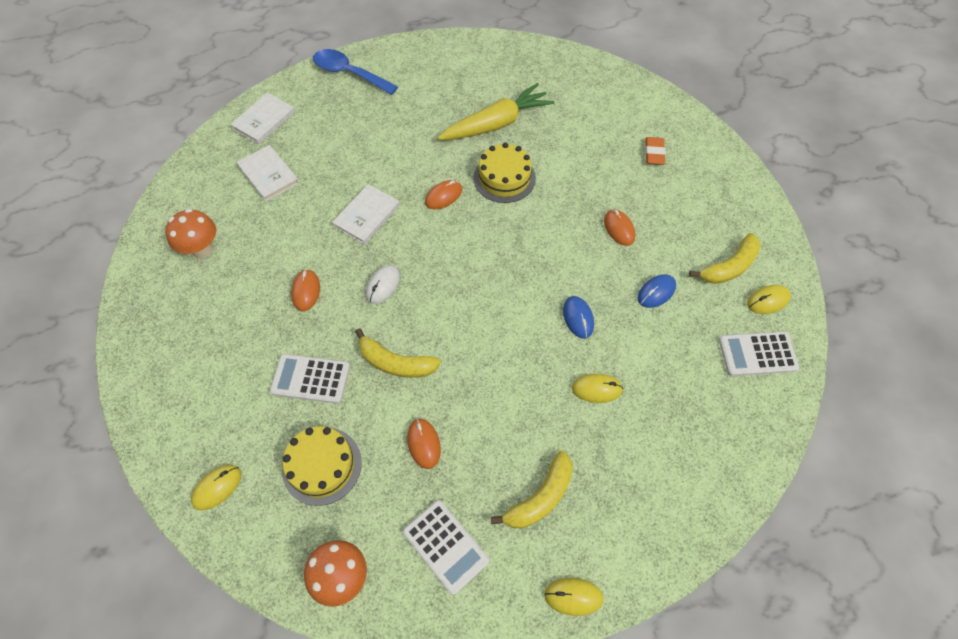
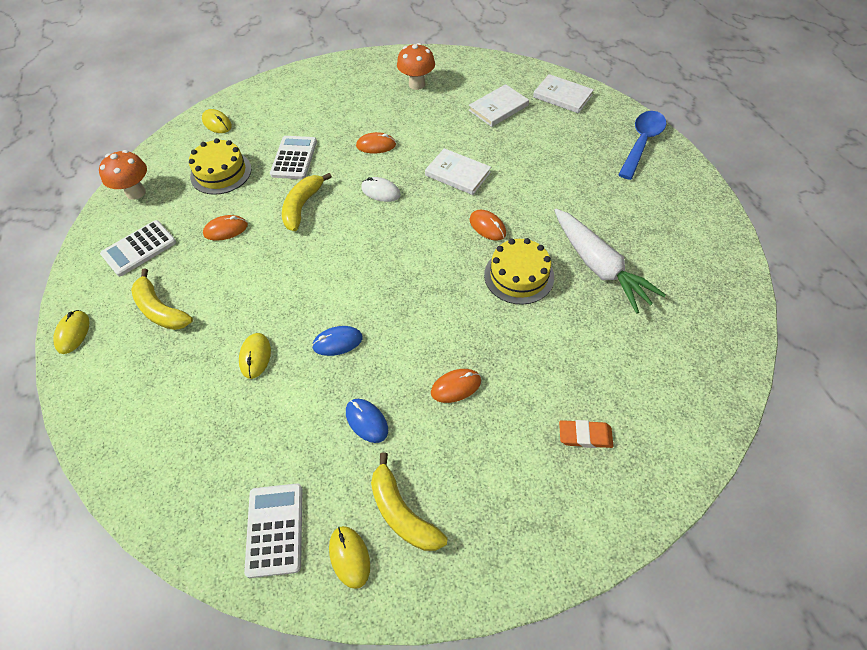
camera: 90 degrees right, 5 degrees down
yellow carrot [438,83,554,140] -> white carrot [554,209,666,314]

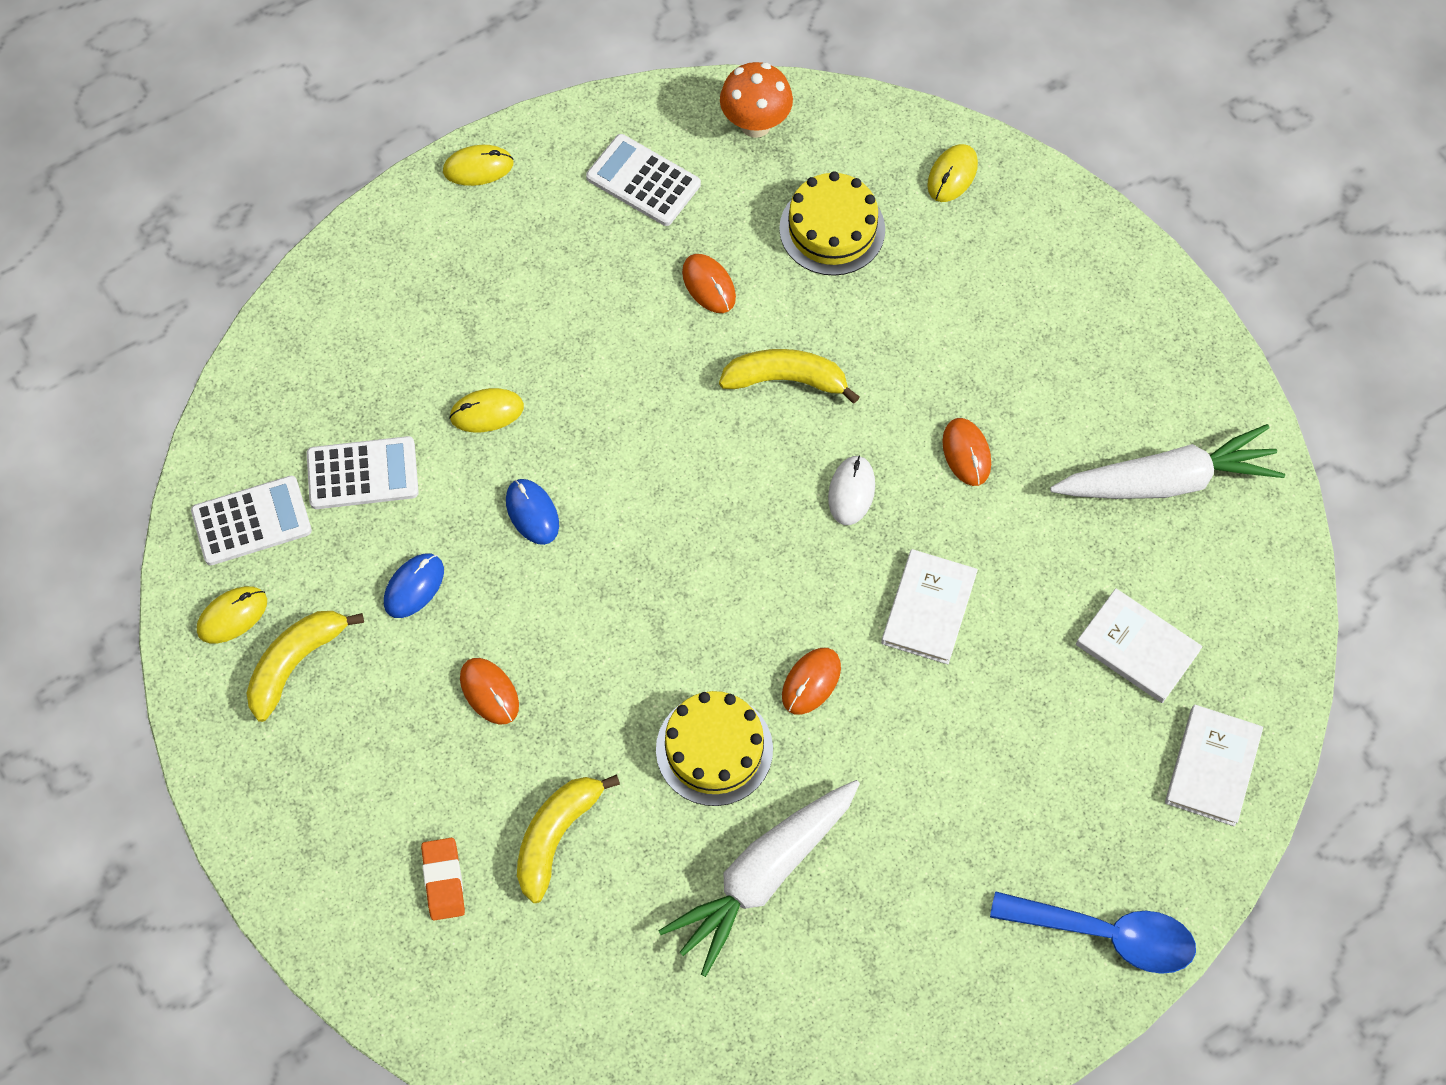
camera: 75 degrees right, 10 degrees up
yellow banana [131,268,193,330] -> yellow banana moved to [517,775,620,903]
white calculator [270,136,317,179] -> white calculator moved to [307,436,419,509]
orange mushroom [397,43,435,90] -> white carrot [1050,424,1285,499]

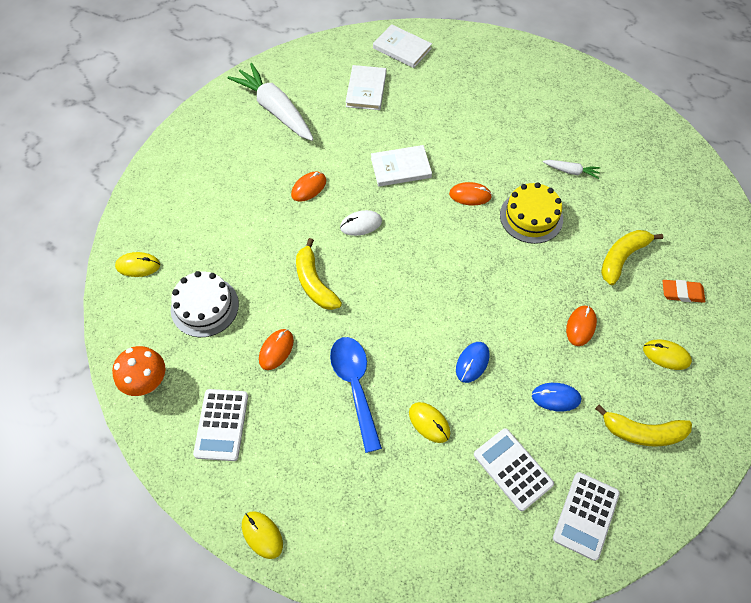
camera: 120 degrees left, 5 degrees down
white calculator [191,476,312,565] -> white calculator turned 105 degrees counterclockwise [553,472,620,561]
yellow mouse [197,586,267,643] -> yellow mouse moved to [643,340,692,370]
orange eraser [421,838,465,921] -> orange eraser turned 45 degrees clockwise [662,280,705,303]
yellow banana [517,775,620,903] -> yellow banana turned 135 degrees clockwise [601,230,663,285]
white carrot [658,780,860,977] -> white carrot [543,160,601,179], size x0.45
yellow cake [779,171,885,276] -> white cake [171,271,239,337]
blue spoon [990,891,1196,974] -> blue spoon moved to [330,337,382,453]
white book [1165,705,1263,826] -> white book turned 45 degrees clockwise [373,24,432,68]

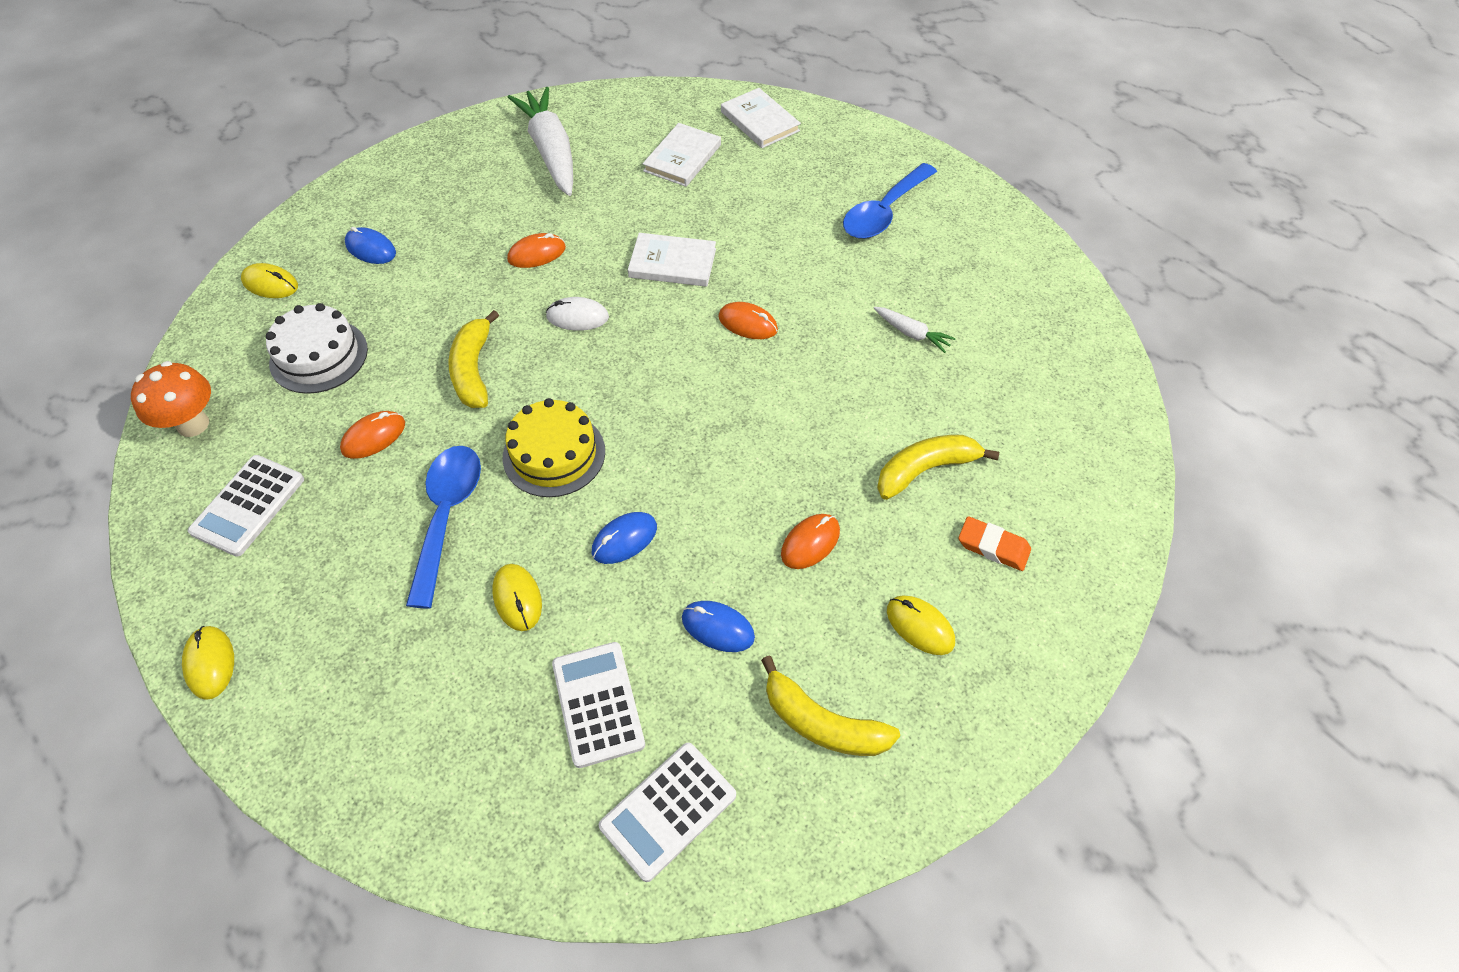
camera: 20 degrees right, 5 degrees down
yellow cake [500,182,563,244] -> yellow cake moved to [503,398,605,497]
none -> blue mouse [345,227,396,264]
none -> blue spoon [843,163,937,239]

